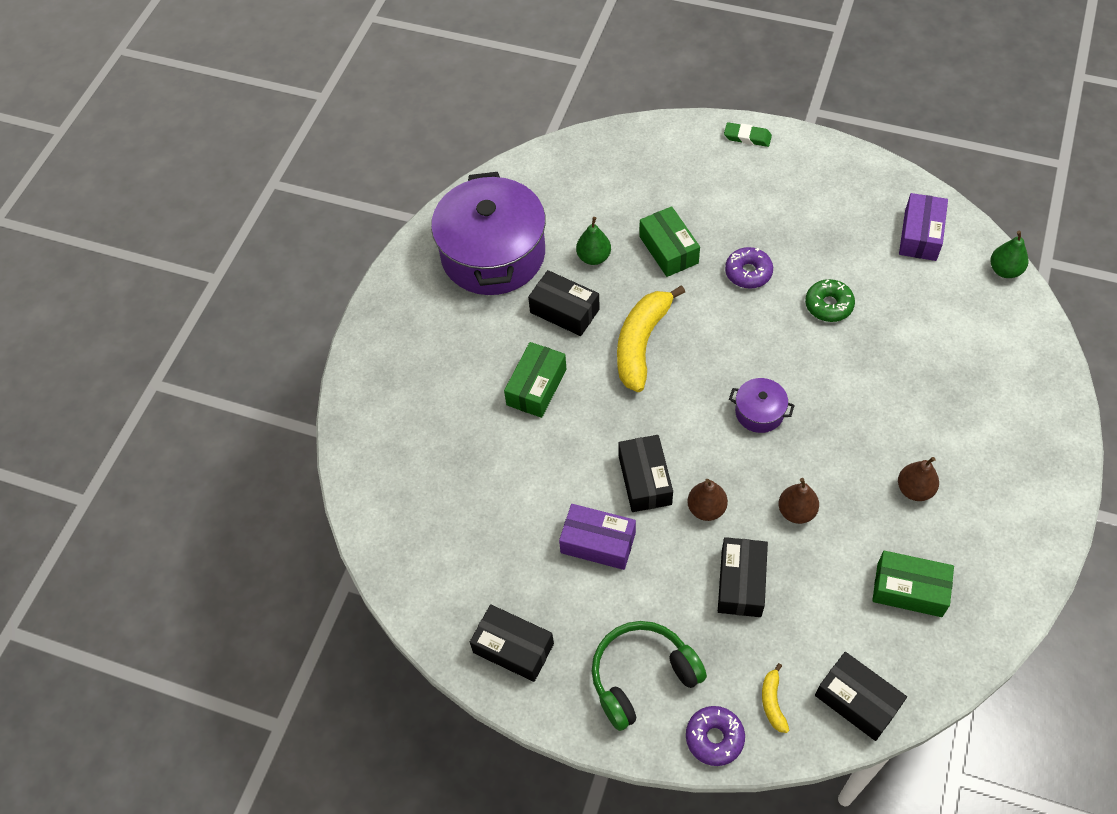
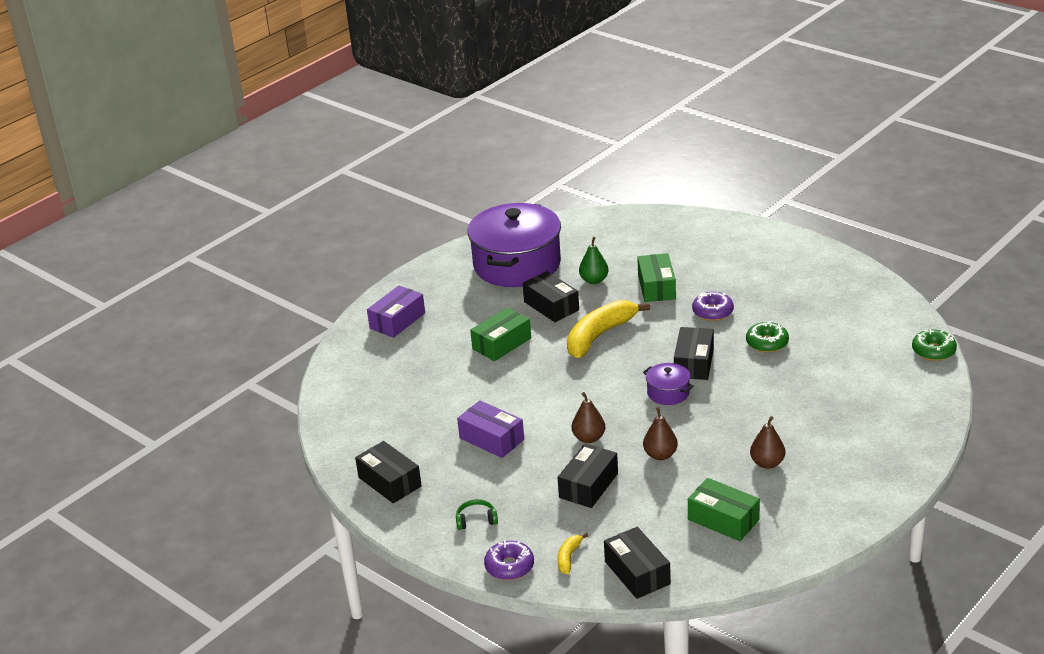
camera: 20 degrees right, 25 degrees down
green headphones [592,621,707,731] -> green headphones [456,499,498,530], size x0.47
black box [618,435,673,512] -> black box moved to [674,327,714,380]
green eraser [724,122,772,147] -> none
purple box [899,193,948,261] -> purple box moved to [367,285,425,338]
green pear [990,231,1028,278] -> green donut [912,329,957,361]

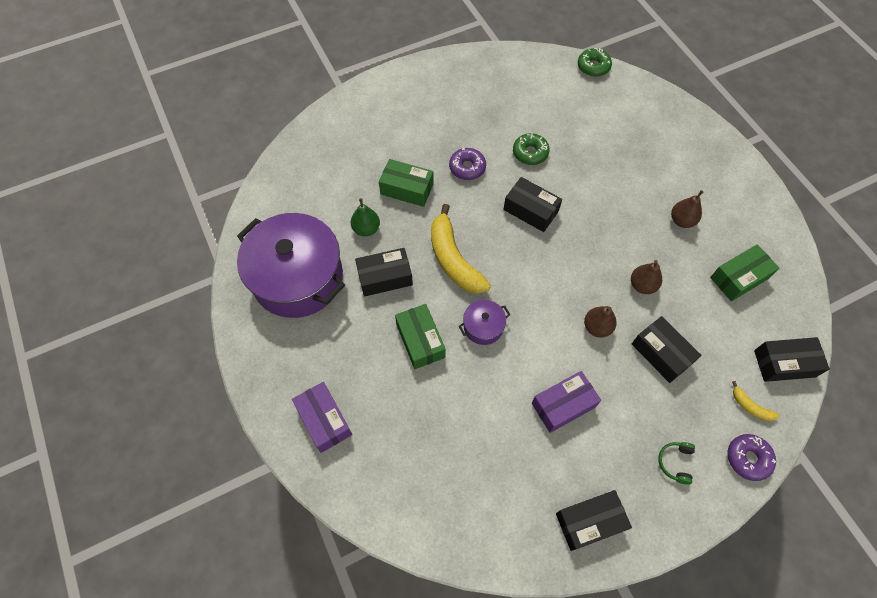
camera: 70 degrees left, 30 degrees up
purple pot [643,363,694,405] -> purple pot moved to [459,300,510,345]

